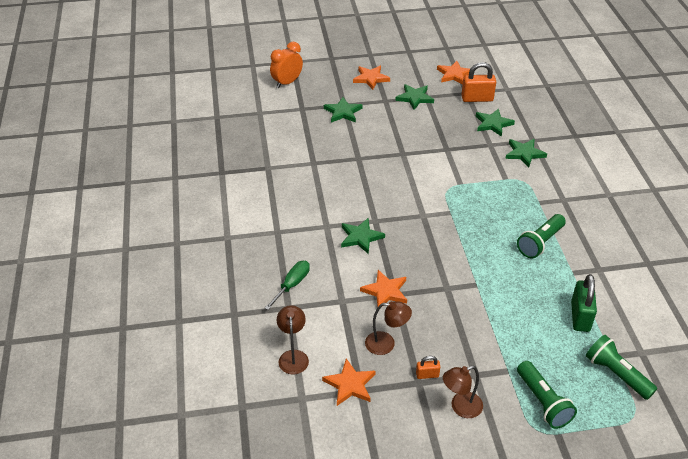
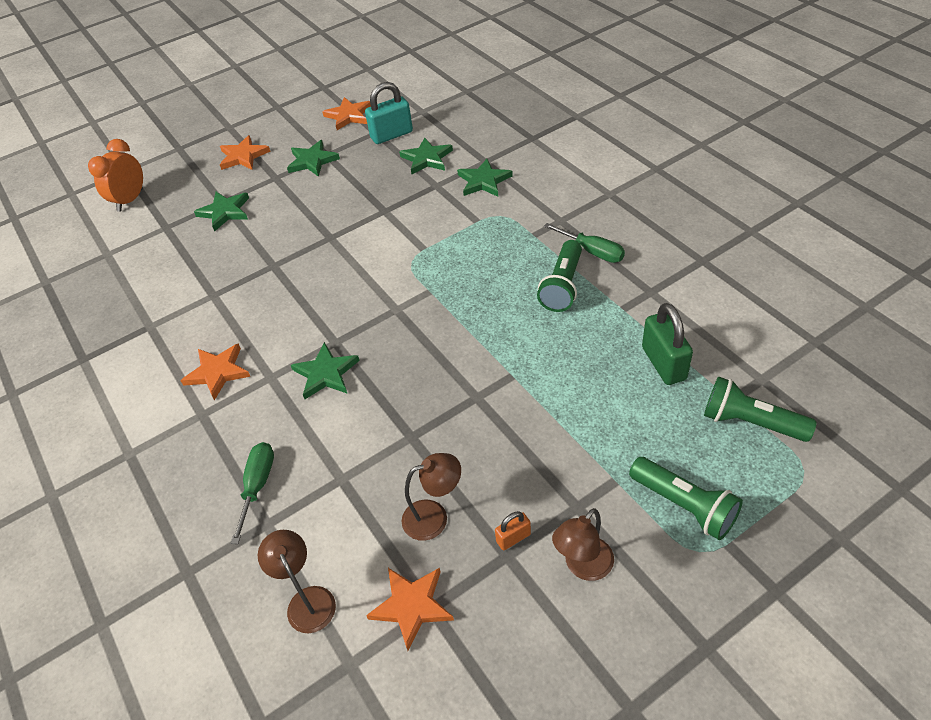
camera: 20 degrees left, 5 degrees up
orange star [360,270,407,307] -> orange star moved to [180,343,250,400]
orange padlock [461,62,496,102] -> turquoise padlock [365,82,413,144]
none -> green screwdriver [544,223,625,263]

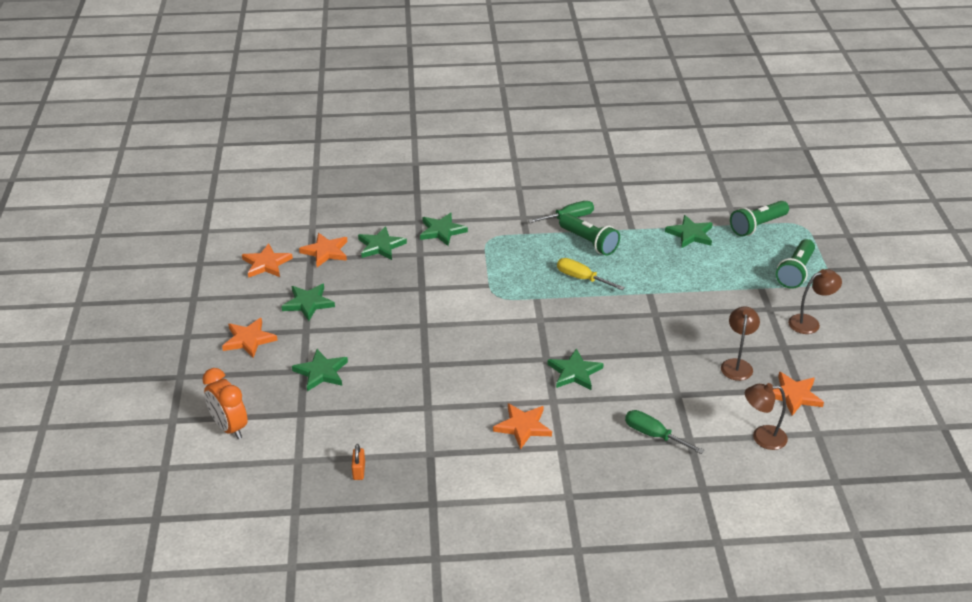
camera: 65 degrees left, 10 degrees down
turquoise padlock [365,82,413,144] -> orange star [299,233,347,267]
orange padlock [495,511,531,551] -> orange padlock moved to [352,444,365,480]
brown lamp [552,508,614,581] -> brown lamp turned 90 degrees counterclockwise [788,269,842,334]
green flashlight [629,457,743,540] -> green flashlight turned 135 degrees clockwise [776,239,815,289]
green padlock [642,303,693,385] -> green star [665,215,713,248]
none -> yellow screwdriver [557,258,625,290]

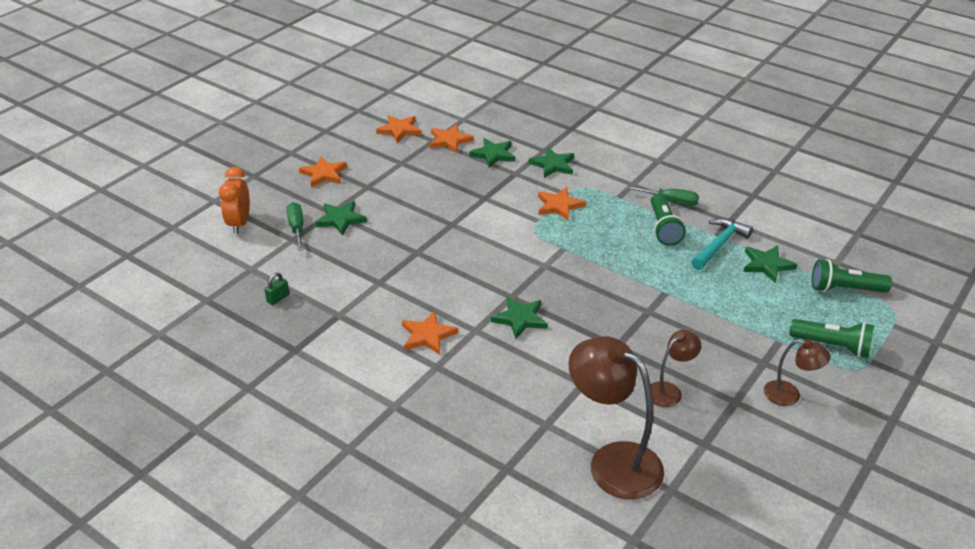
camera: 40 degrees right, 0 degrees up
green star [281,284,335,321] -> none
orange padlock [352,444,365,480] -> green padlock [264,272,289,305]
yellow screwdriver [557,258,625,290] -> none
green screwdriver [625,410,704,454] -> green screwdriver moved to [287,202,303,251]
brown lamp [745,383,788,450] -> brown lamp [568,336,664,499], size x1.91
orange star [773,372,824,416] -> orange star moved to [538,187,586,221]
green flashlight [776,239,815,289] -> green flashlight turned 135 degrees counterclockwise [789,319,874,358]
none -> turquoise hammer [691,218,753,270]

